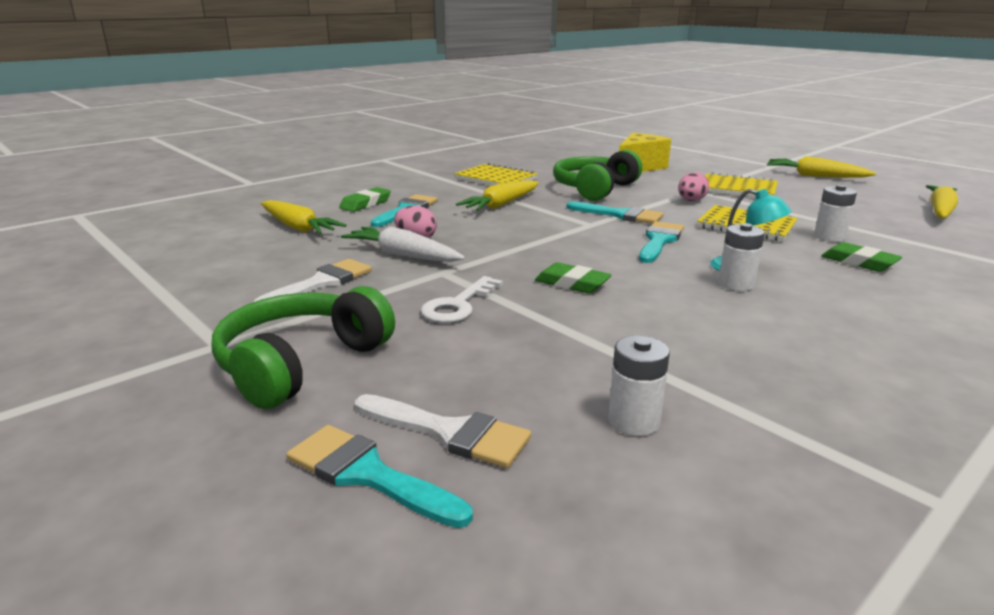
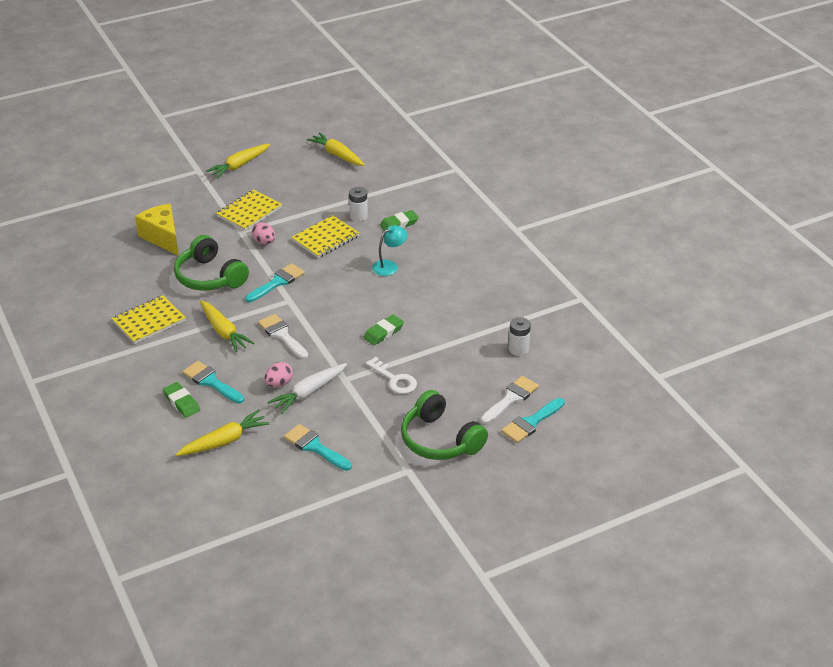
camera: 75 degrees left, 15 degrees up
white brush [254,259,372,302] -> white brush moved to [258,314,308,359]
turquoise brush [639,221,684,263] -> turquoise brush moved to [284,424,352,471]
white battery [718,223,765,291] -> none

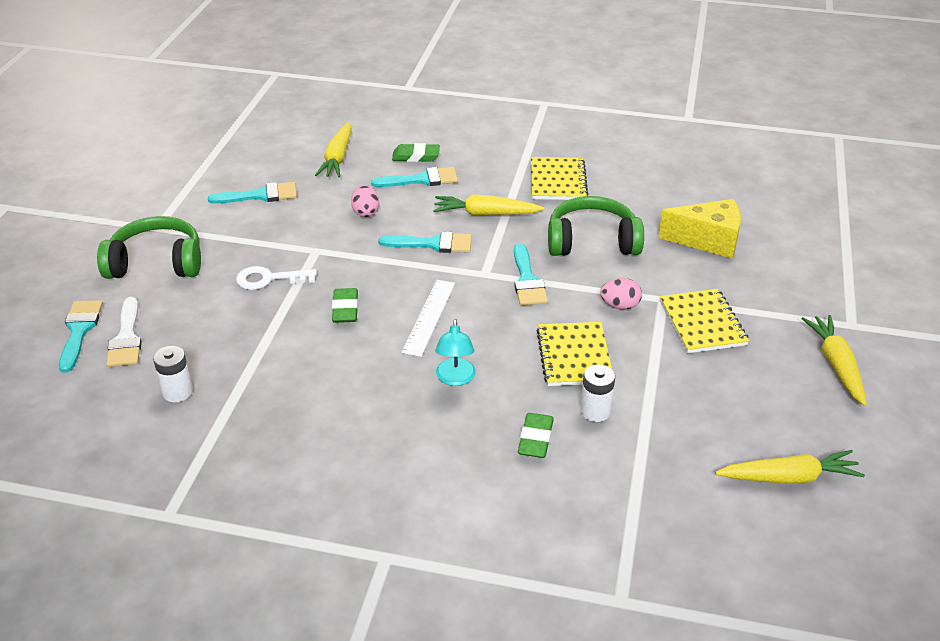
camera: 130 degrees right, 0 degrees up
white brush [258,314,308,359] -> turquoise brush [378,232,472,253]
white carrot [267,363,347,414] -> none
none -> white ruler [402,280,455,357]

